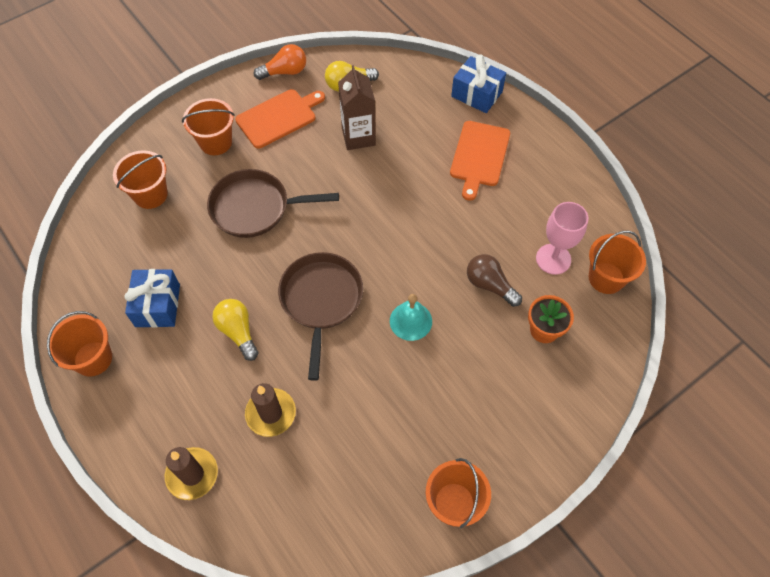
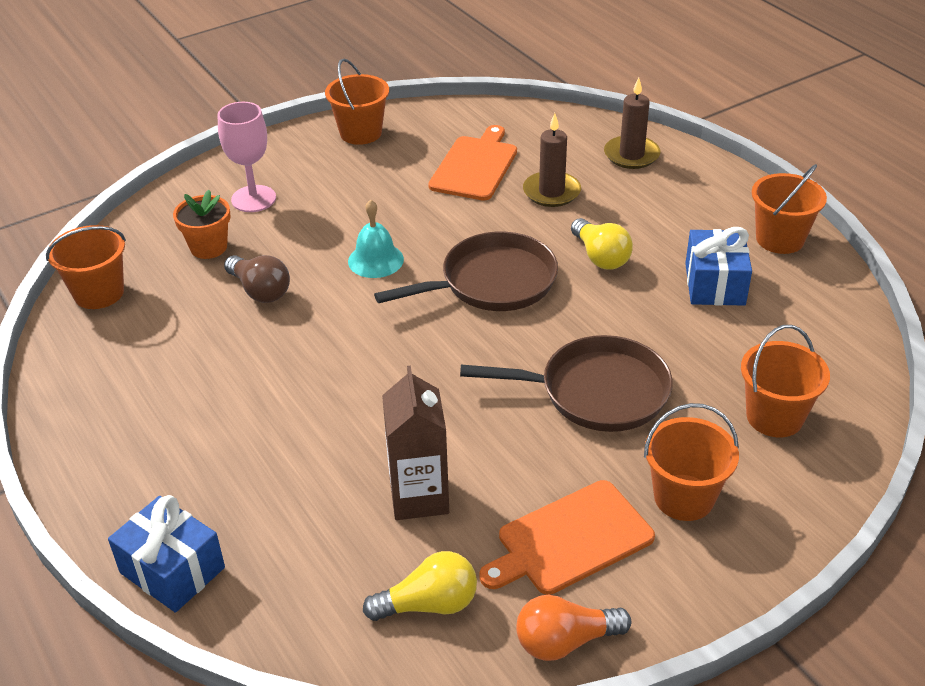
camera: 175 degrees left, 20 degrees down
brown pan [278,252,363,381] -> brown pan turned 120 degrees counterclockwise [374,231,558,311]
orange cutting board [450,121,510,201] -> orange cutting board moved to [428,125,517,201]
pink goblet [536,202,588,275] -> pink goblet moved to [217,102,276,212]

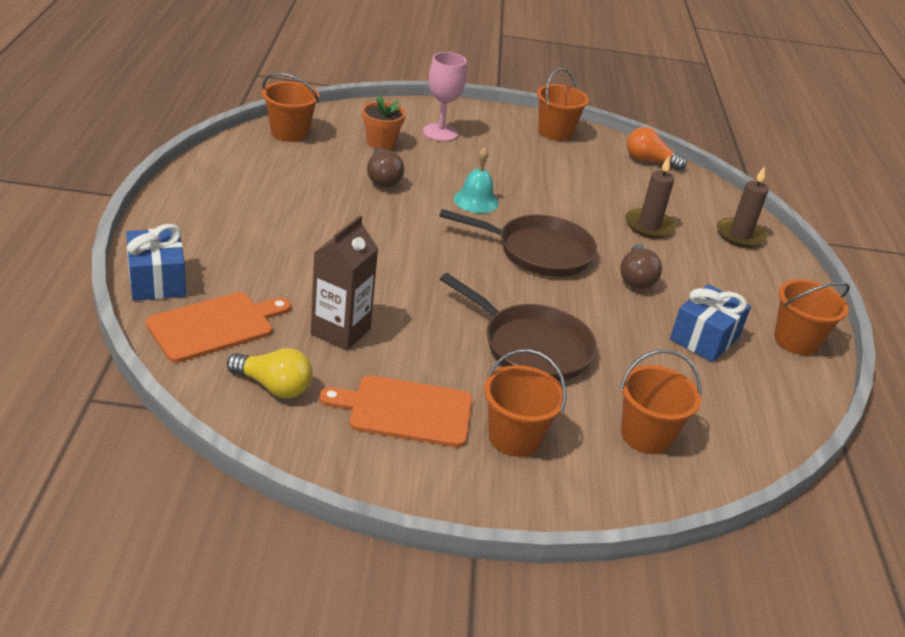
camera: 30 degrees right, 5 degrees down
orange cutting board [428,125,517,201] -> orange cutting board moved to [146,292,291,363]
orange light bulb [516,595,631,661] -> orange light bulb moved to [627,127,687,171]
yellow light bulb [571,218,633,270] -> brown light bulb [620,244,662,289]

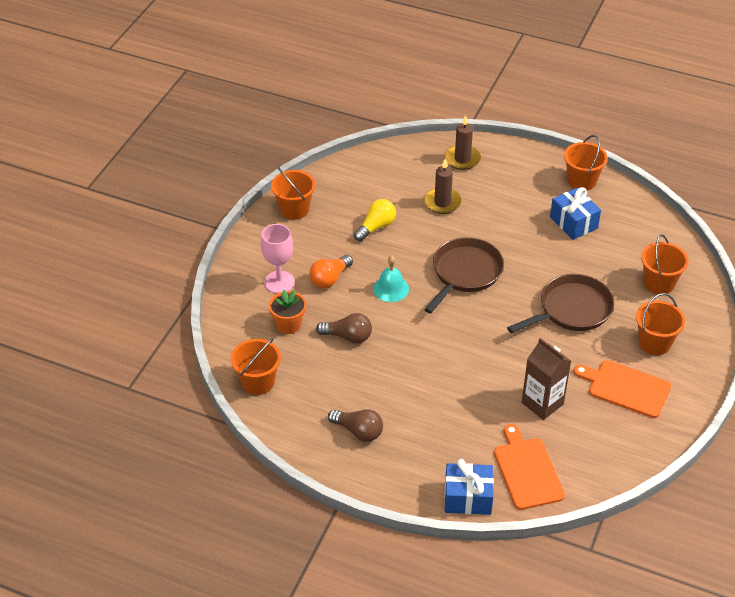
camera: 65 degrees left, 10 degrees up
yellow light bulb [227,348,313,398] -> yellow light bulb moved to [354,199,396,241]
orange cutting board [319,375,472,447] -> orange cutting board turned 90 degrees clockwise [573,360,671,418]
brown light bulb [620,244,662,289] -> brown light bulb moved to [328,409,383,442]
orange light bulb [627,127,687,171] -> orange light bulb moved to [309,255,353,288]

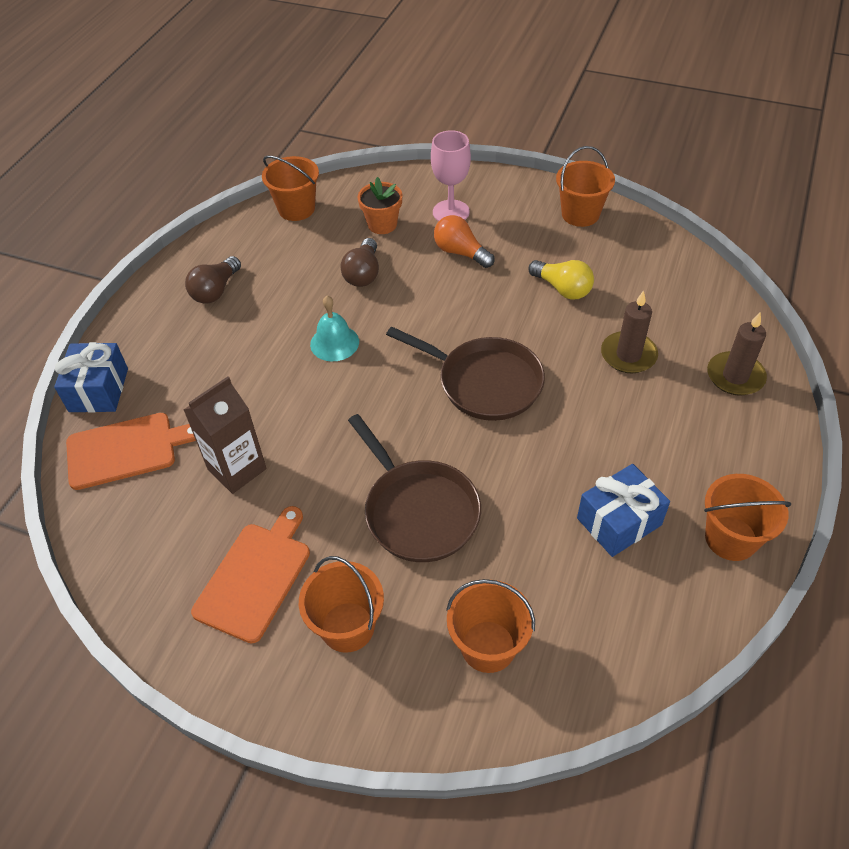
camera: 90 degrees right, 5 degrees up
turquoise bell [373,255,409,302] -> turquoise bell moved to [310,296,359,361]

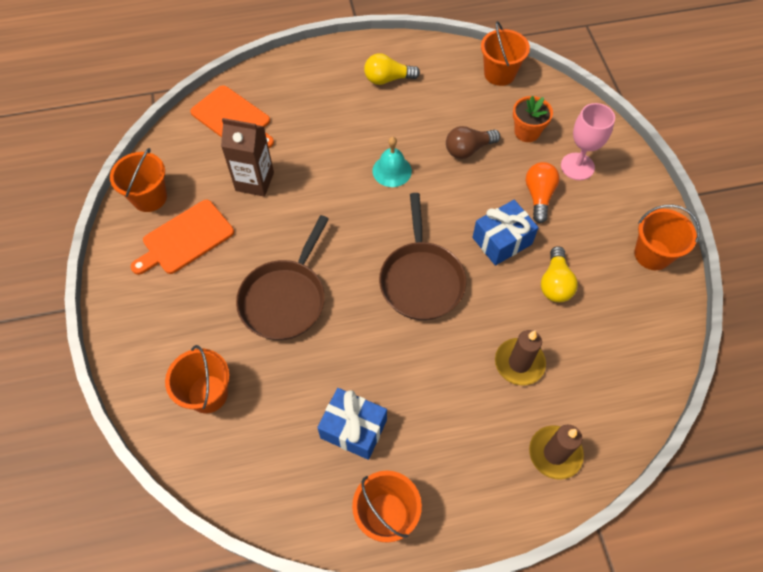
camera: 55 degrees right, 10 degrees up
blue gift [54,342,128,413] -> blue gift moved to [472,200,539,266]
brown light bulb [185,256,241,304] -> yellow light bulb [364,53,420,85]
orange cutting board [191,506,310,644] -> orange cutting board turned 150 degrees clockwise [131,200,234,275]
orange bucket [299,556,384,653] -> orange bucket moved to [110,148,167,212]

